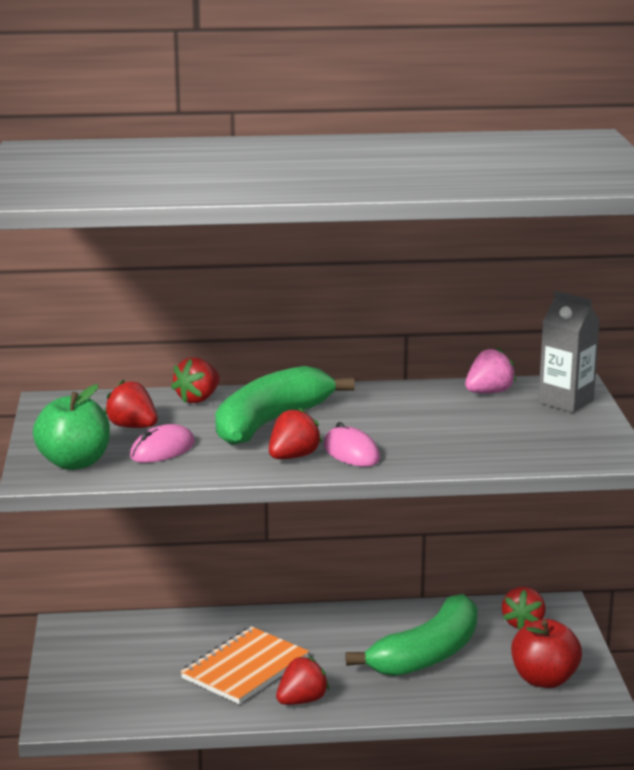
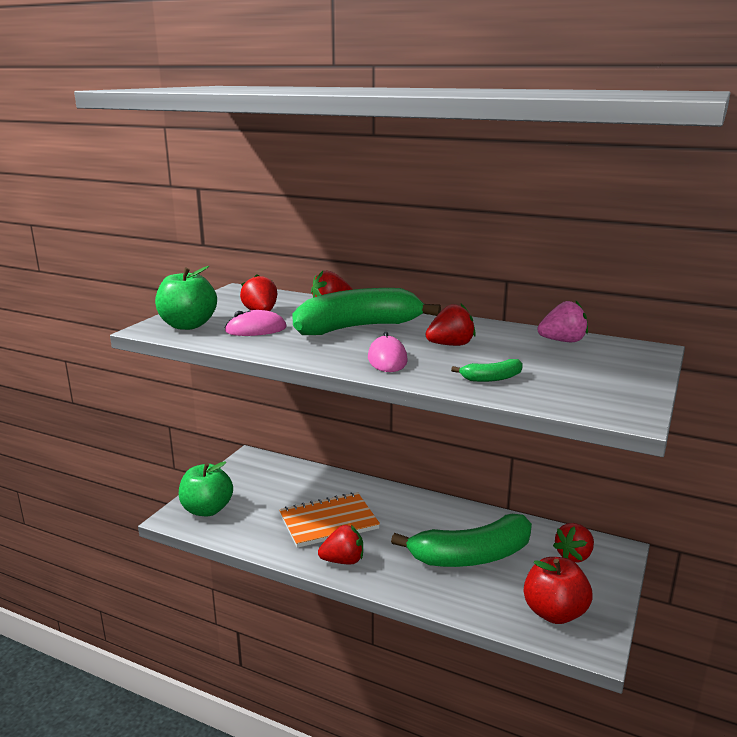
camera: 30 degrees right, 0 degrees up
red strawberry [269,407,322,459] -> red strawberry moved to [425,304,476,346]
grey carton [538,291,600,413] -> none
none -> green apple [179,461,233,516]
none -> green banana [451,359,523,382]

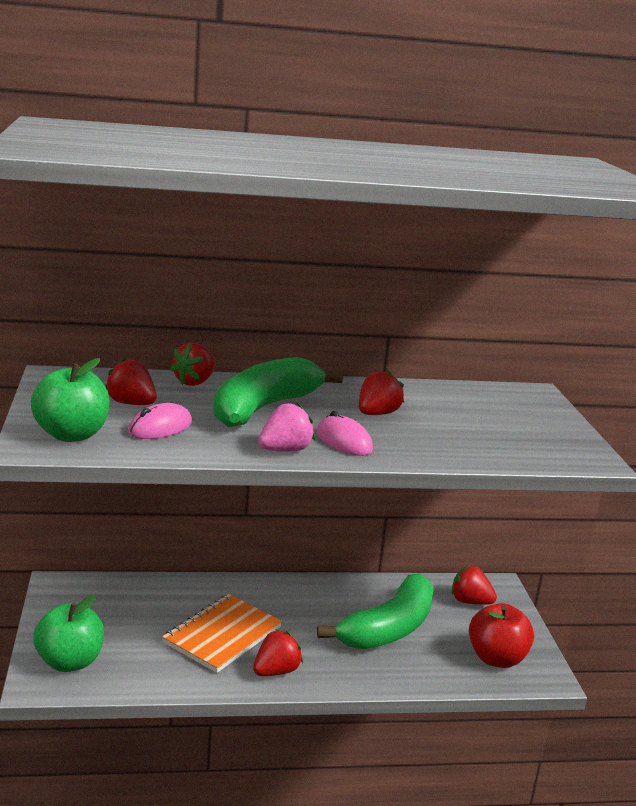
camera: 35 degrees left, 0 degrees up
green banana [451,359,523,382] -> none
pink strawberry [537,301,588,342] -> pink strawberry moved to [258,402,315,452]
red strawberry [553,523,594,563] -> red strawberry turned 105 degrees clockwise [452,565,497,605]

